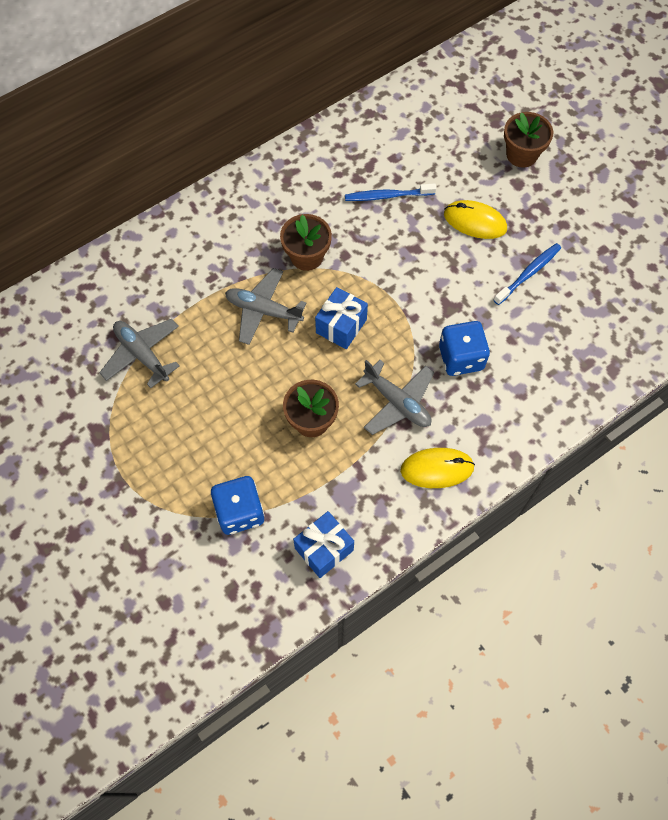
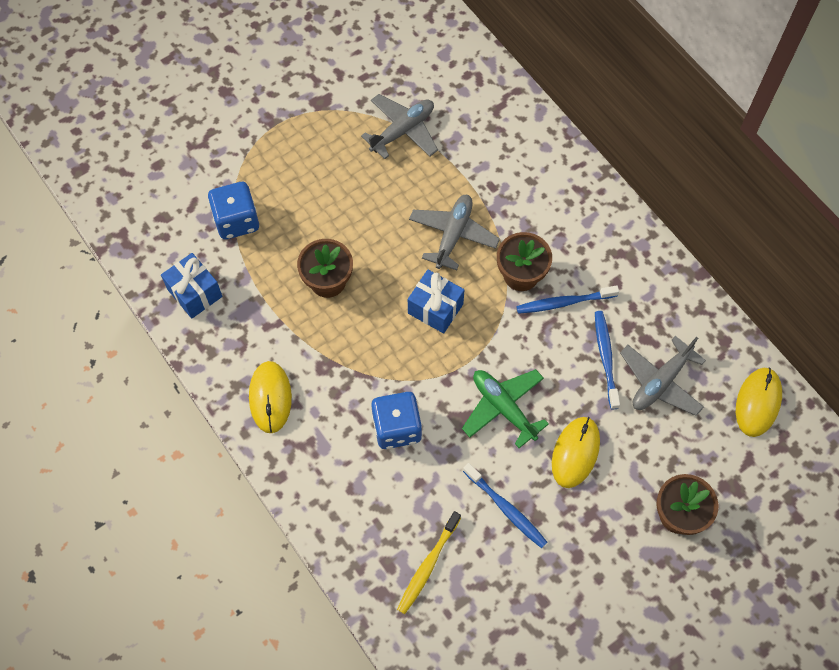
camera: 90 degrees right, 0 degrees up
grey plane [355,360,434,435] -> grey plane moved to [620,336,706,416]
none -> yellow toothbrush [397,511,461,614]
none -> green plane [462,369,549,448]
none -> blue toothbrush [516,285,619,314]
none -> yellow mouse [736,368,782,437]

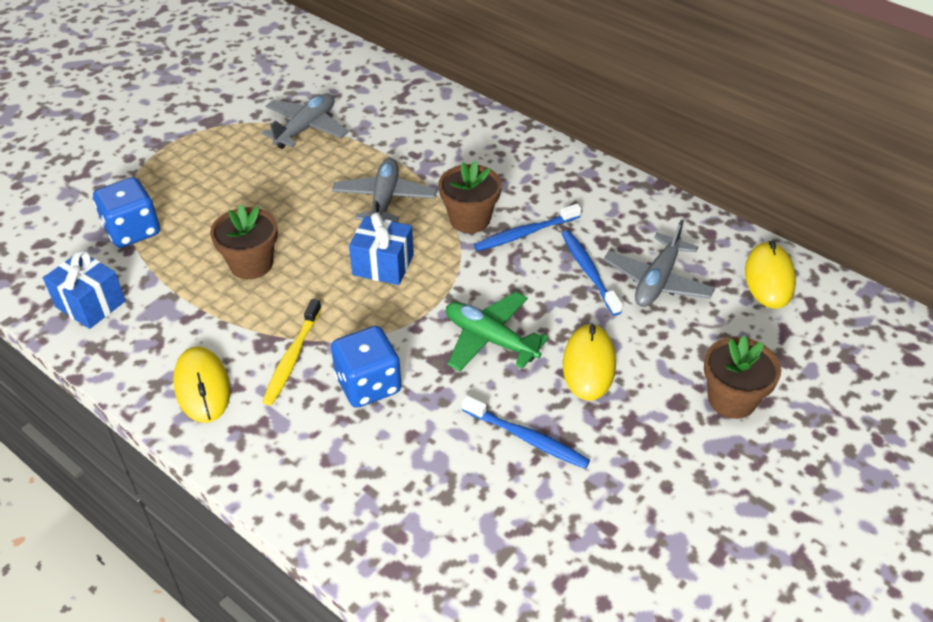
camera: 15 degrees left, 20 degrees down
yellow toothbrush [397,511,461,614] -> yellow toothbrush moved to [262,299,321,405]

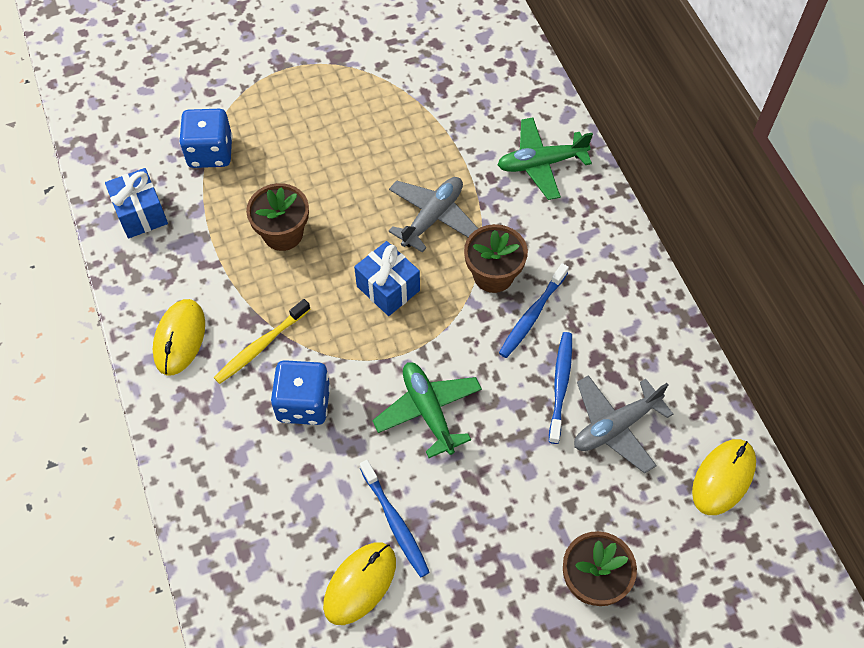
camera: 30 degrees right, 15 degrees up
grey plane [261,94,348,149] -> none
blue toothbrush [474,204,581,251] -> blue toothbrush turned 60 degrees counterclockwise [499,263,569,358]
yellow mouse [563,323,616,401] -> yellow mouse moved to [323,543,396,625]
none -> green plane [498,117,593,200]

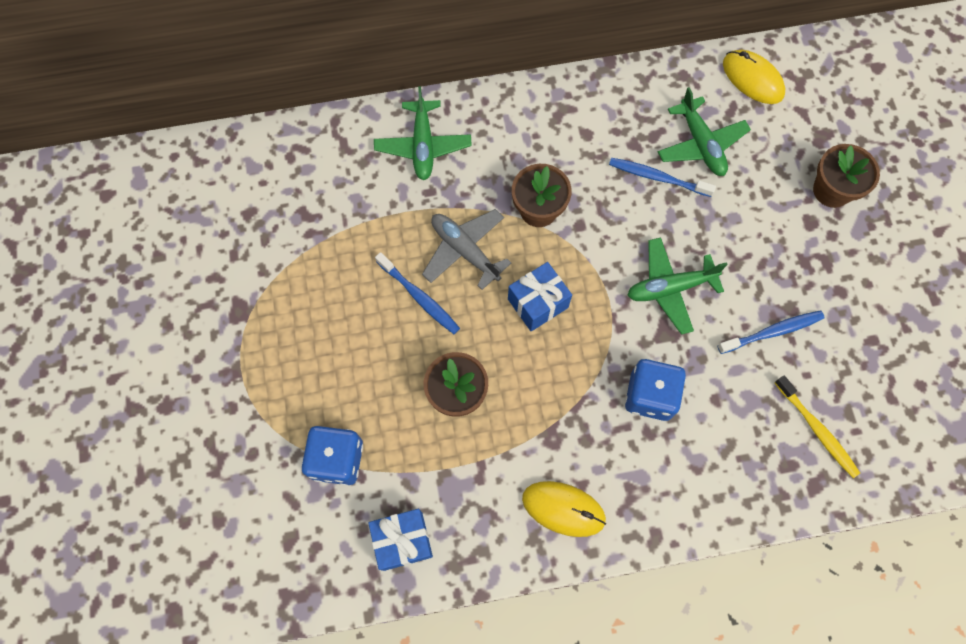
camera: 80 degrees left, 10 degrees up
yellow toothbrush [214,299,311,384] -> yellow toothbrush moved to [775,376,860,478]
yellow mouse [323,543,396,625] -> none
blue toothbrush [499,263,569,358] -> blue toothbrush moved to [375,252,460,334]
grey plane [574,375,673,473] -> green plane [658,87,751,176]

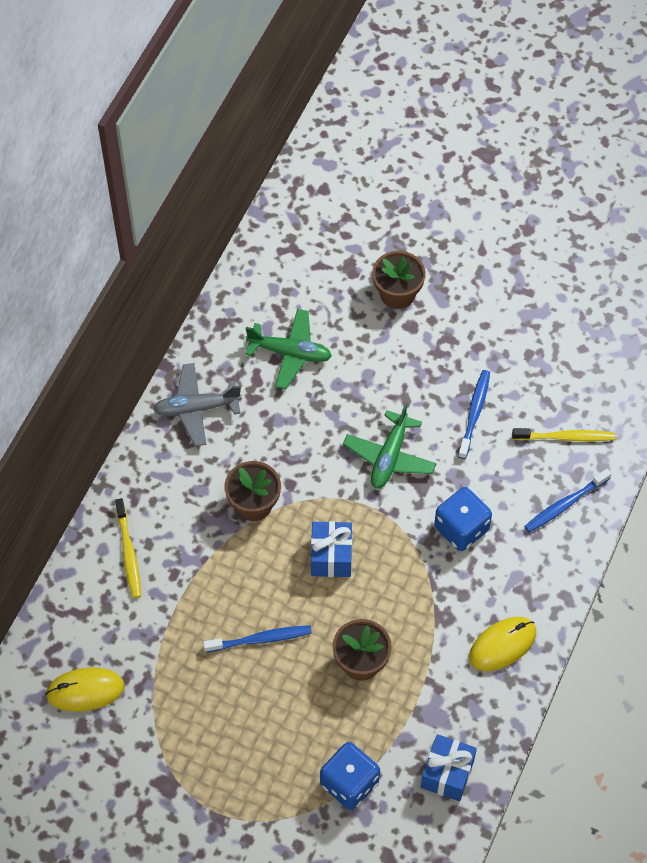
camera: 55 degrees left, 10 degrees down
green plane [374,86,472,180] -> yellow toothbrush [115,498,141,598]
grey plane [422,209,511,290] -> grey plane moved to [153,363,242,446]
blue toothbrush [609,158,716,197] -> blue toothbrush moved to [524,469,612,532]
yellow mouse [723,50,785,104] -> yellow mouse moved to [45,667,125,712]

